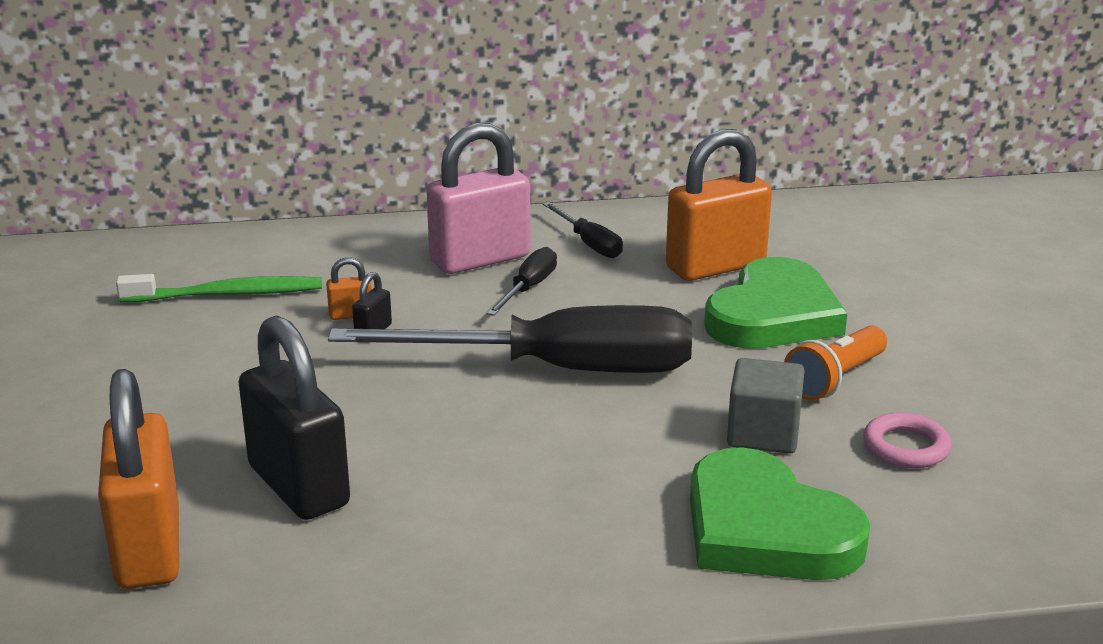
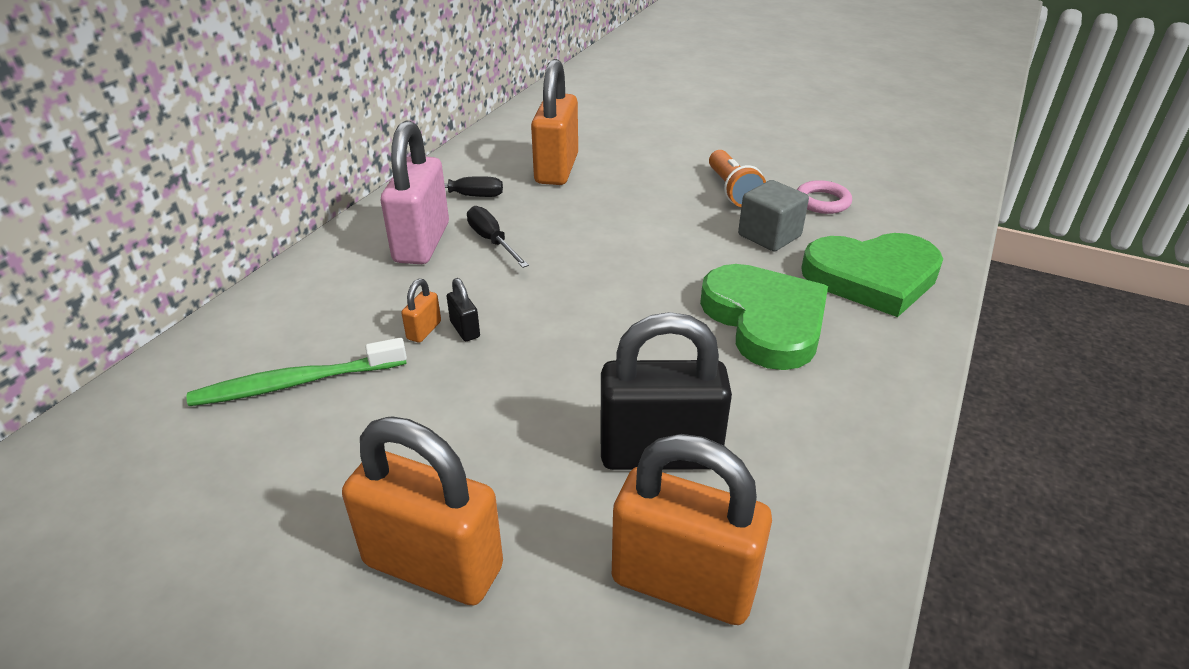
camera: 55 degrees left, 10 degrees up
green toothbrush [116,274,322,303] -> green toothbrush turned 135 degrees counterclockwise [186,338,407,406]
black screwdriver [328,305,692,373] -> none
green heart [704,257,847,349] -> green heart moved to [700,264,828,370]
none -> orange padlock [342,417,503,605]

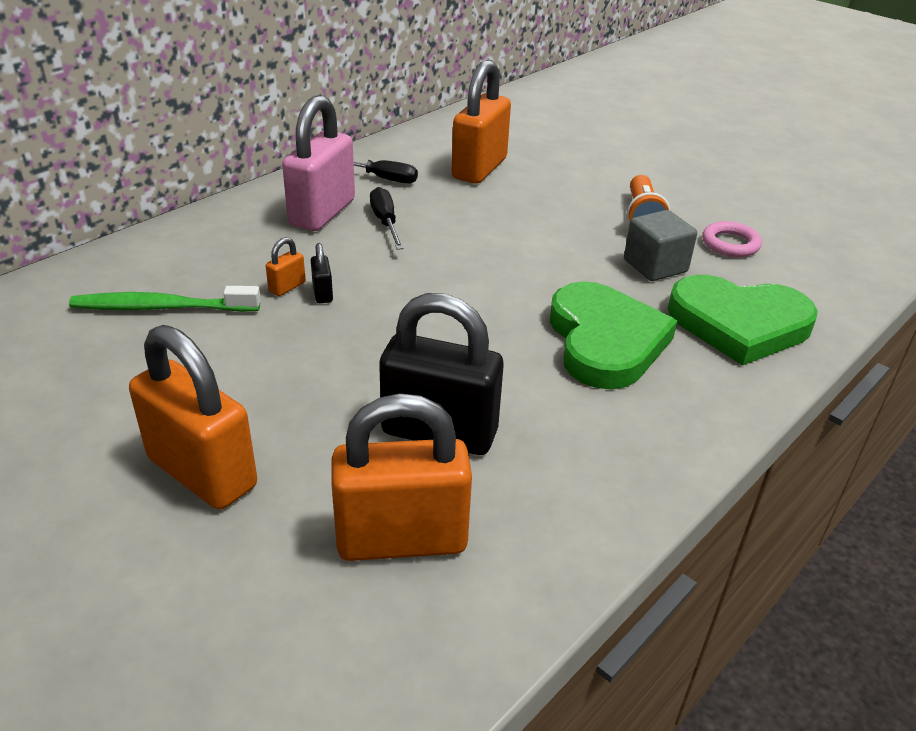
camera: 15 degrees right, 0 degrees up
orange padlock [612,434,772,625] -> orange padlock turned 45 degrees counterclockwise [331,393,472,561]

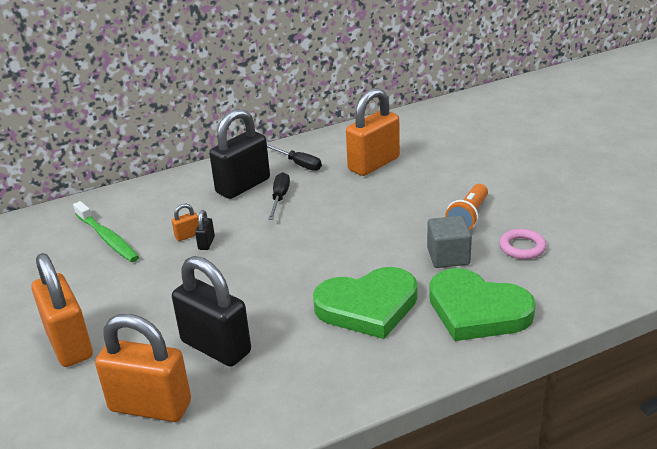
camera: 25 degrees right, 5 degrees down
green toothbrush [69,286,261,312] -> green toothbrush turned 150 degrees counterclockwise [73,201,139,262]
pink padlock [282,95,355,231] -> black padlock [209,109,270,199]
green heart [550,281,677,389] -> green heart turned 60 degrees clockwise [313,267,418,339]

